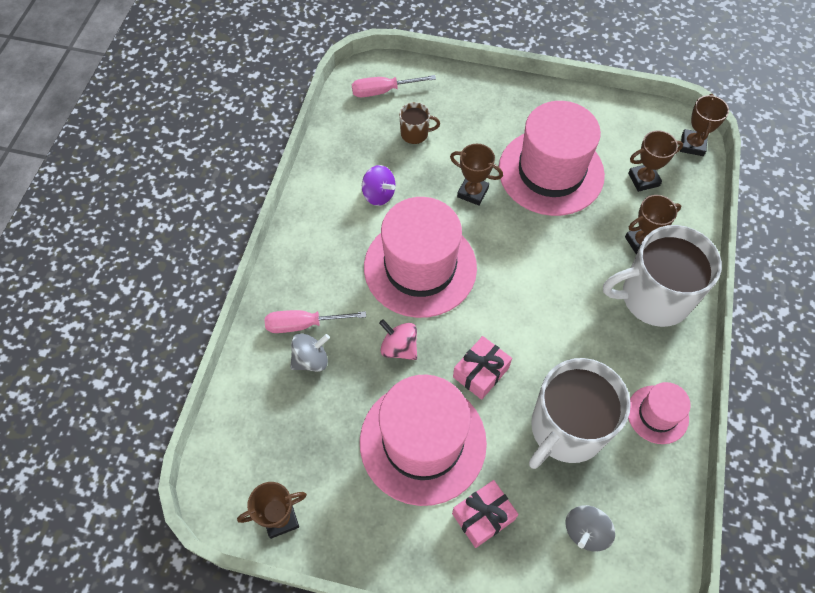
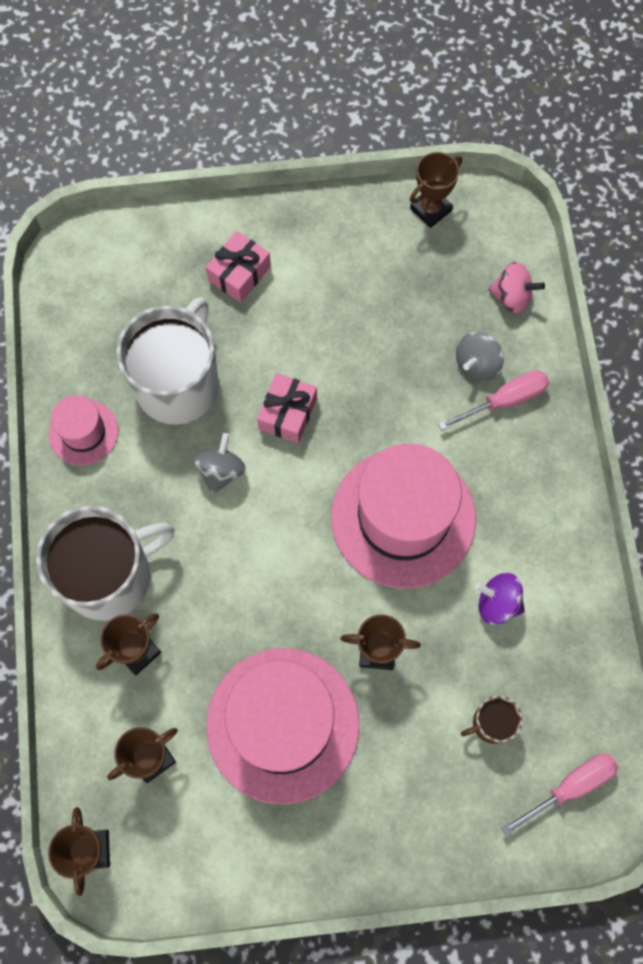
camera: 160 degrees right, 10 degrees up
pink hat [360,375,487,506] -> none
pink spinning top [379,319,417,360] -> pink spinning top moved to [488,262,545,313]
grey spinning top [565,505,615,551] -> grey spinning top moved to [193,433,246,495]

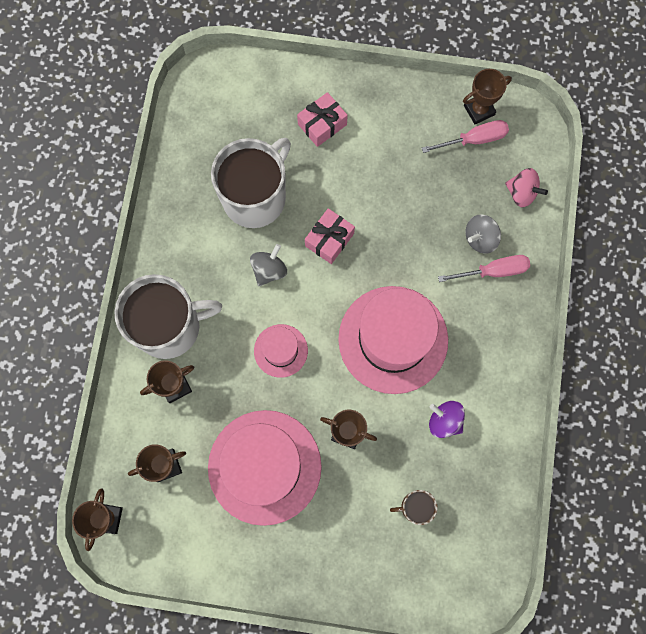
camera: 15 degrees right, 5 degrees up
pink hat [49,395,118,465] -> pink hat moved to [254,324,308,378]
pink screwdriver [501,754,618,836] -> pink screwdriver moved to [422,120,509,153]

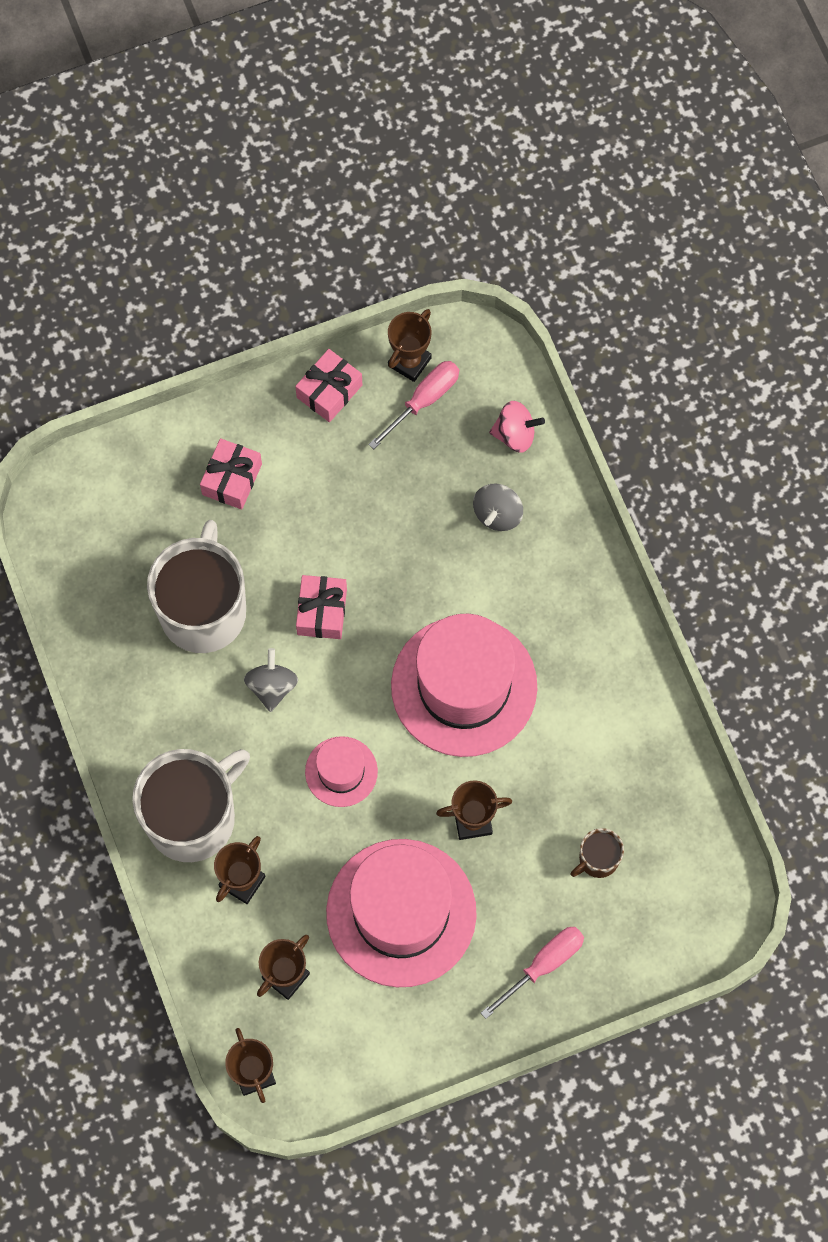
camera: 30 degrees left, 5 degrees down
purple spinning top [429,401,465,438] -> none
pink screwdriver [438,255,530,282] -> pink screwdriver moved to [481,927,584,1019]
none -> pink gift [295,349,362,422]

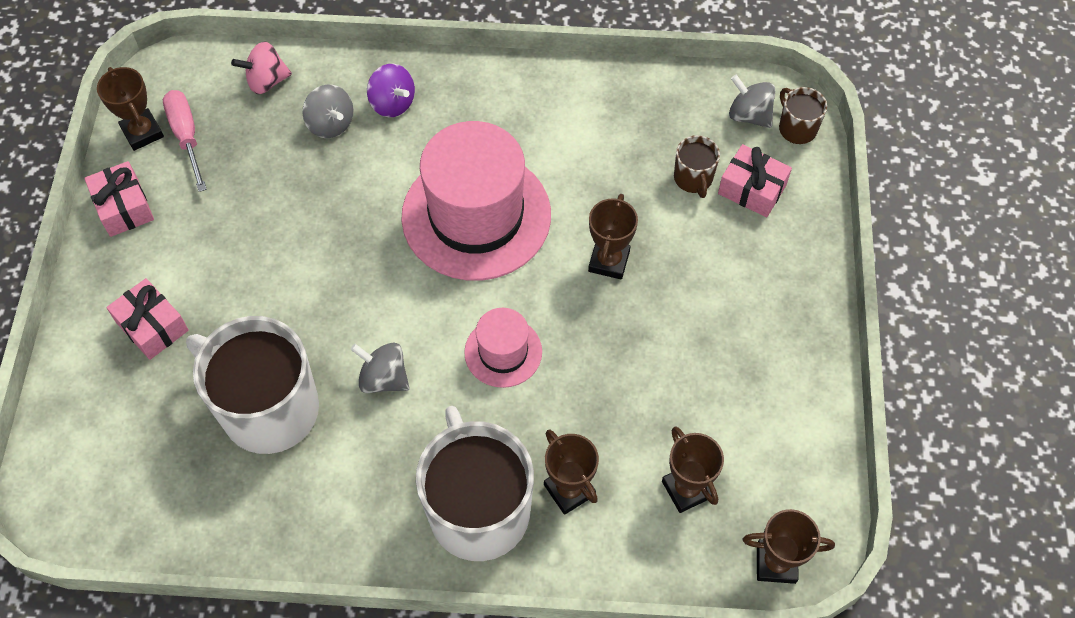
camera: 65 degrees left, 10 degrees down
pink gift [296,575,347,639] -> pink gift moved to [718,144,792,217]
pink hat [326,839,477,987] -> none
pink screwdriver [481,927,584,1019] -> none
pink spinning top [489,401,545,453] -> pink spinning top turned 135 degrees counterclockwise [231,41,292,94]
none -> purple spinning top [367,64,415,117]
none -> grey spinning top [729,75,775,128]
none -> brown mug [779,87,827,144]

